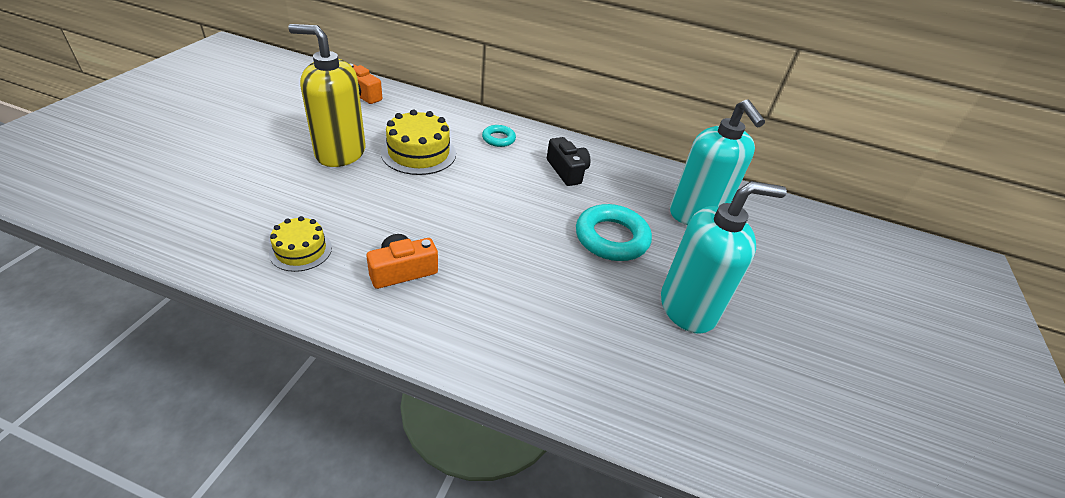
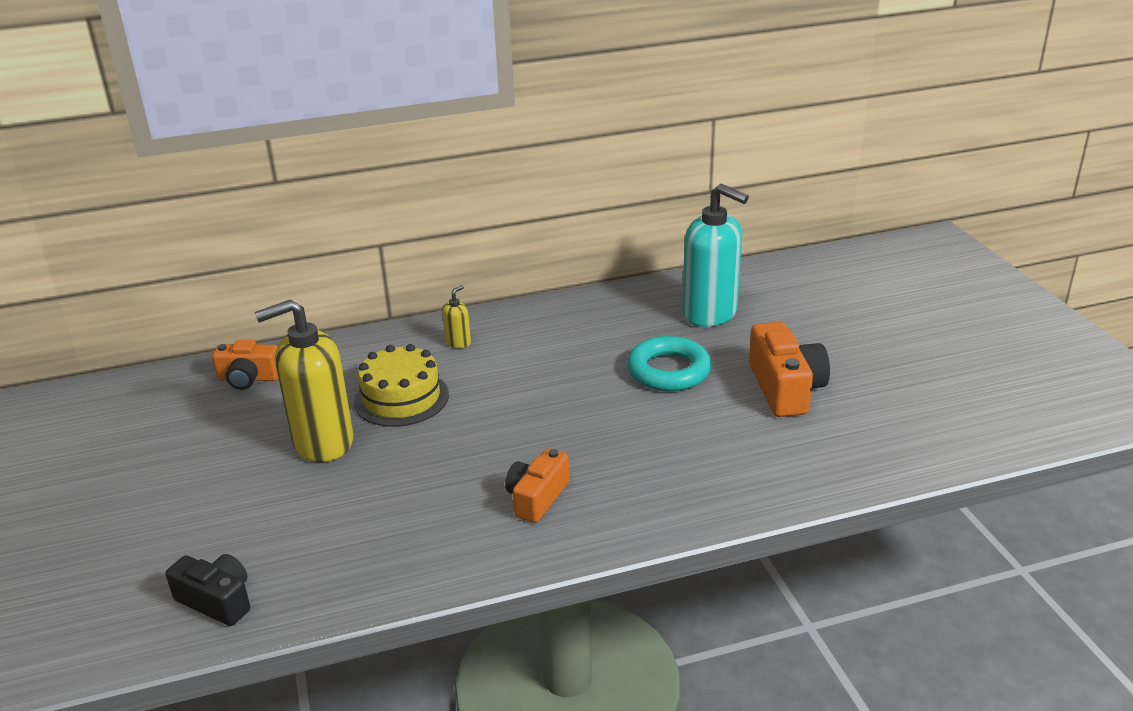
camera: 30 degrees left, 10 degrees down
yellow cake [269,216,332,272] -> none
turquoise ring [482,125,516,147] -> yellow soap dispenser [442,285,471,348]
black camera [547,137,591,186] -> black camera moved to [166,554,250,626]
turquoise soap dispenser [661,181,787,334] -> orange camera [749,322,830,417]

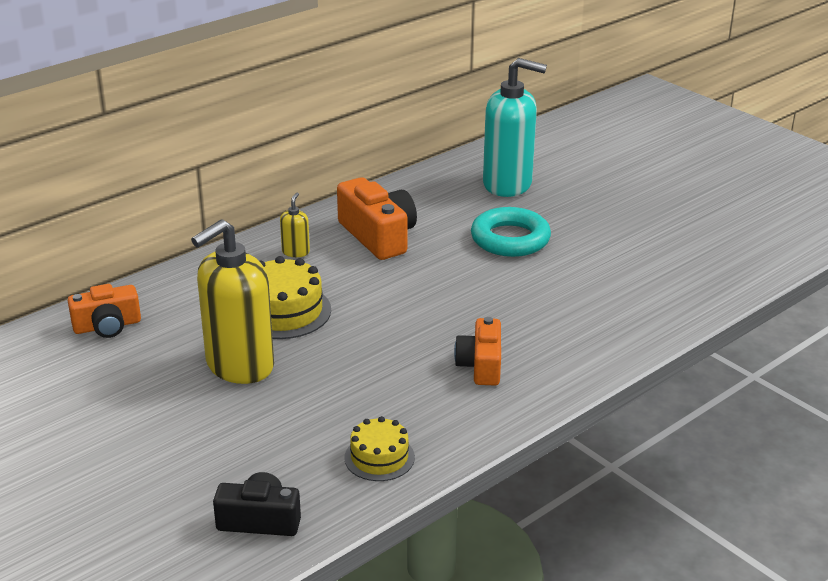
camera: 25 degrees left, 0 degrees up
orange camera [749,322,830,417] -> orange camera moved to [337,177,417,260]
none -> yellow cake [345,416,415,481]

